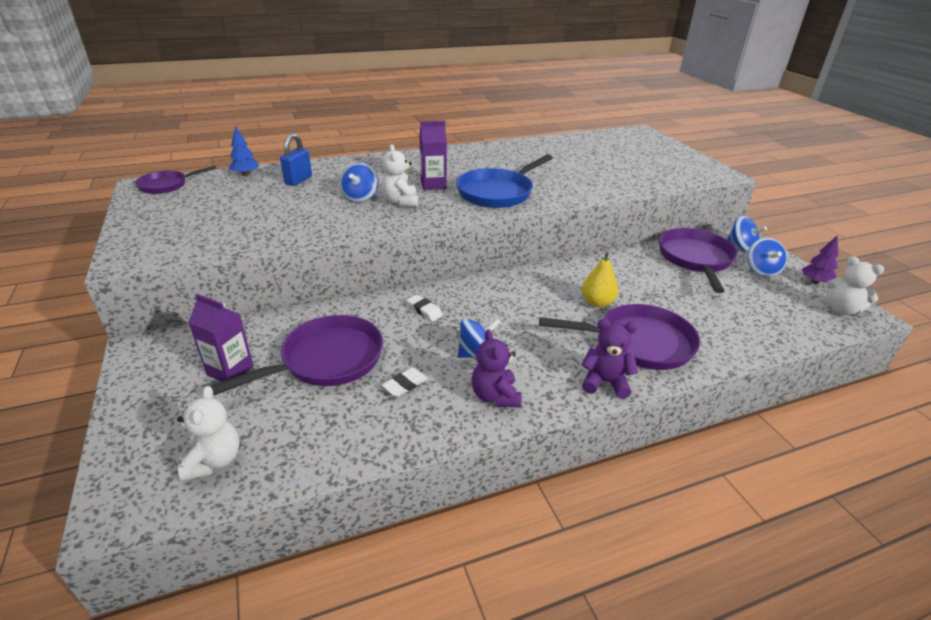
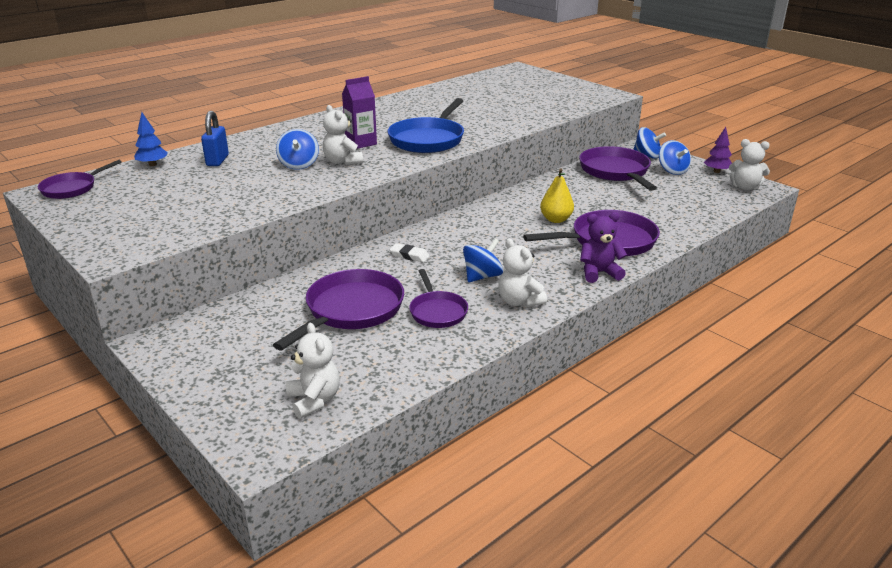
camera: 20 degrees left, 5 degrees down
purple carton [188,294,254,382] -> none
white eraser [382,367,428,397] -> purple pan [409,269,468,328]
purple teddy bear [472,329,522,408] -> white teddy bear [498,238,547,308]

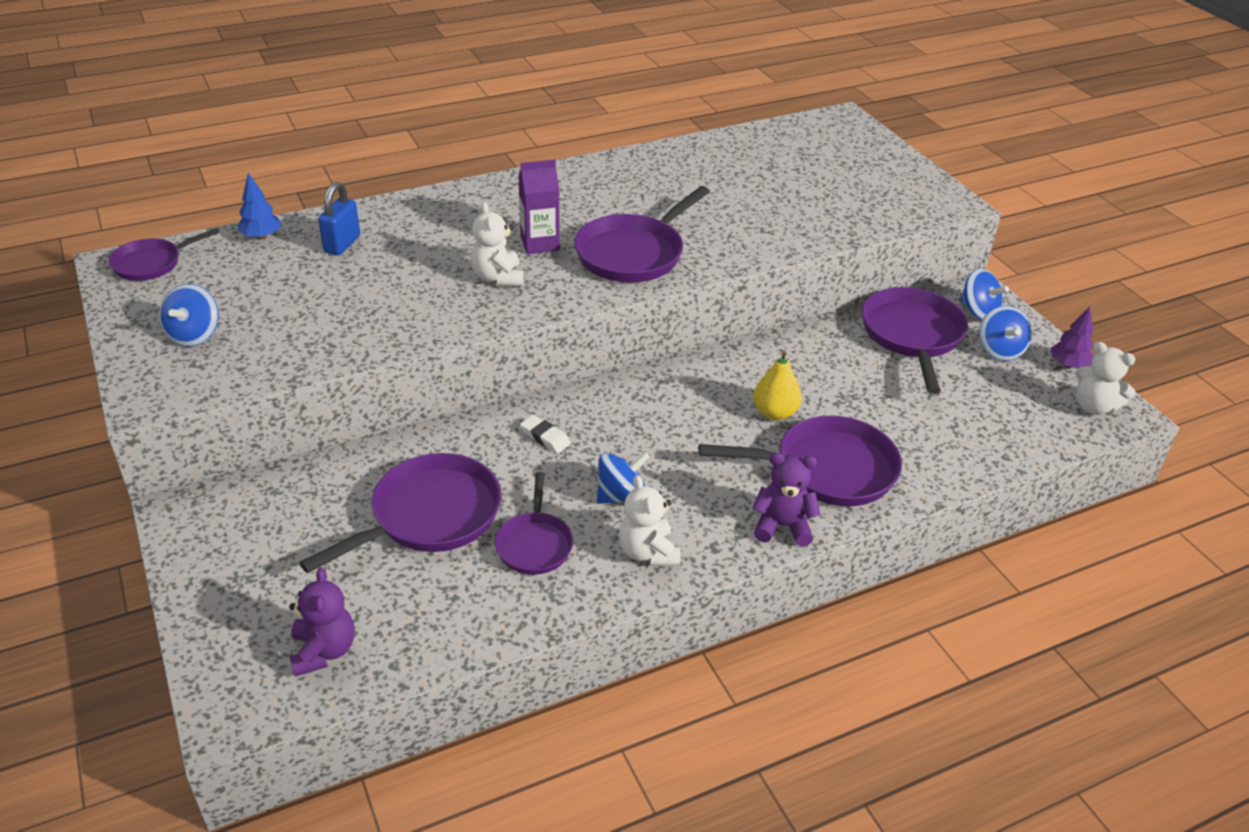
camera: 15 degrees right, 10 degrees up
blue spinning top [276,129,319,170] -> blue spinning top moved to [159,284,219,347]
white teddy bear [286,323,340,419] -> purple teddy bear [289,567,355,677]
blue pan [388,98,464,153] -> purple pan [574,186,710,282]

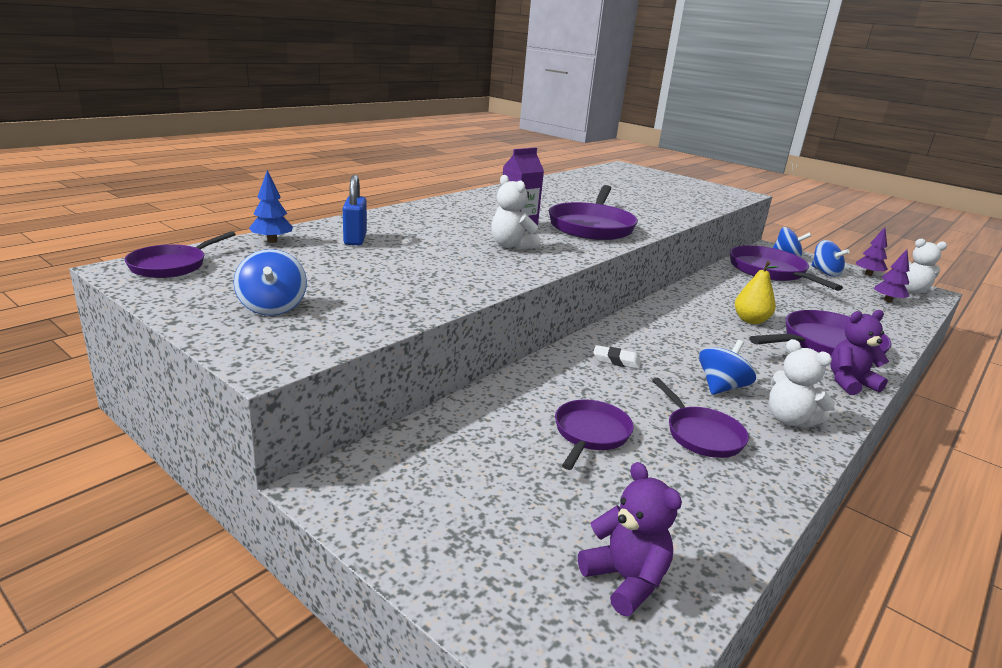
camera: 25 degrees left, 15 degrees down
purple pan [299,453,502,573] -> purple pan [555,399,634,470], size x0.59
none -> purple tree [874,249,910,302]

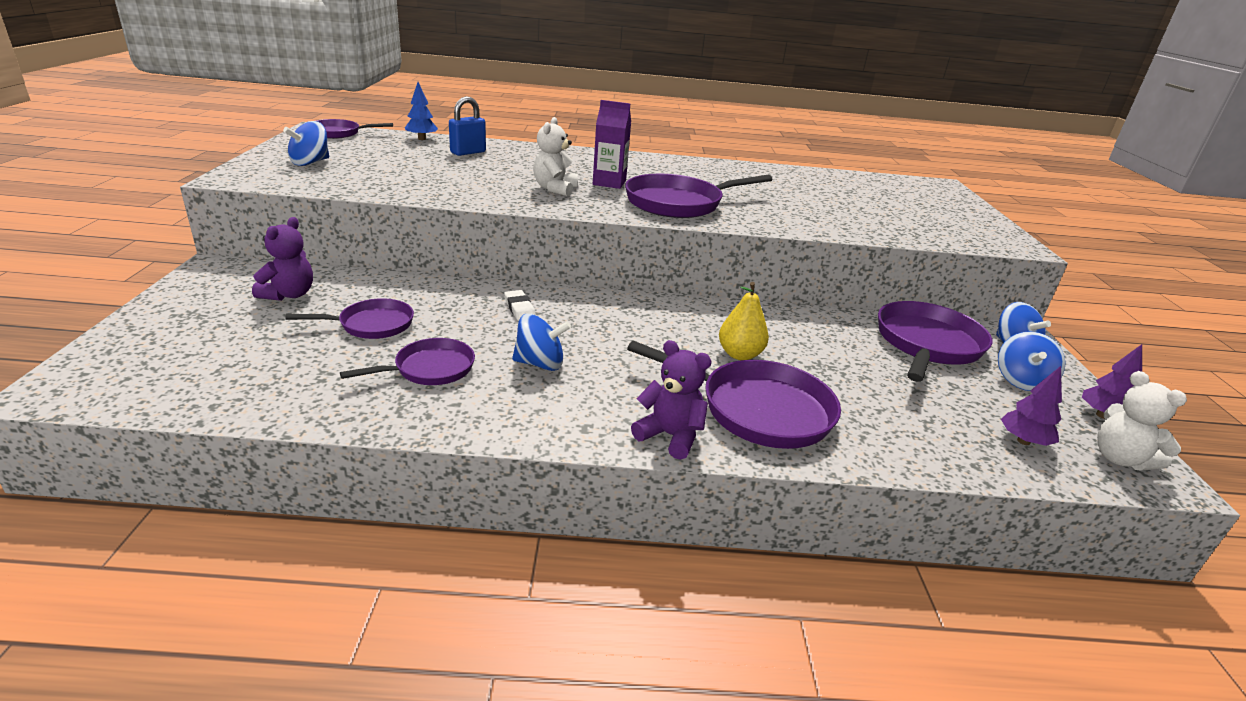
camera: 50 degrees right, 5 degrees up
purple teddy bear [578,462,682,616] -> purple teddy bear moved to [252,217,313,301]
purple pan [652,378,749,458] -> purple pan turned 150 degrees counterclockwise [340,338,475,385]
white teddy bear [769,339,835,428] -> none

